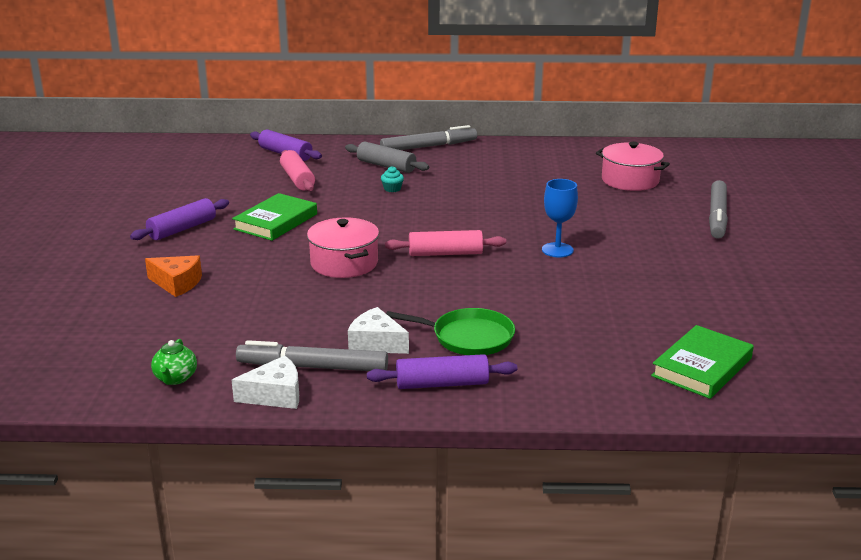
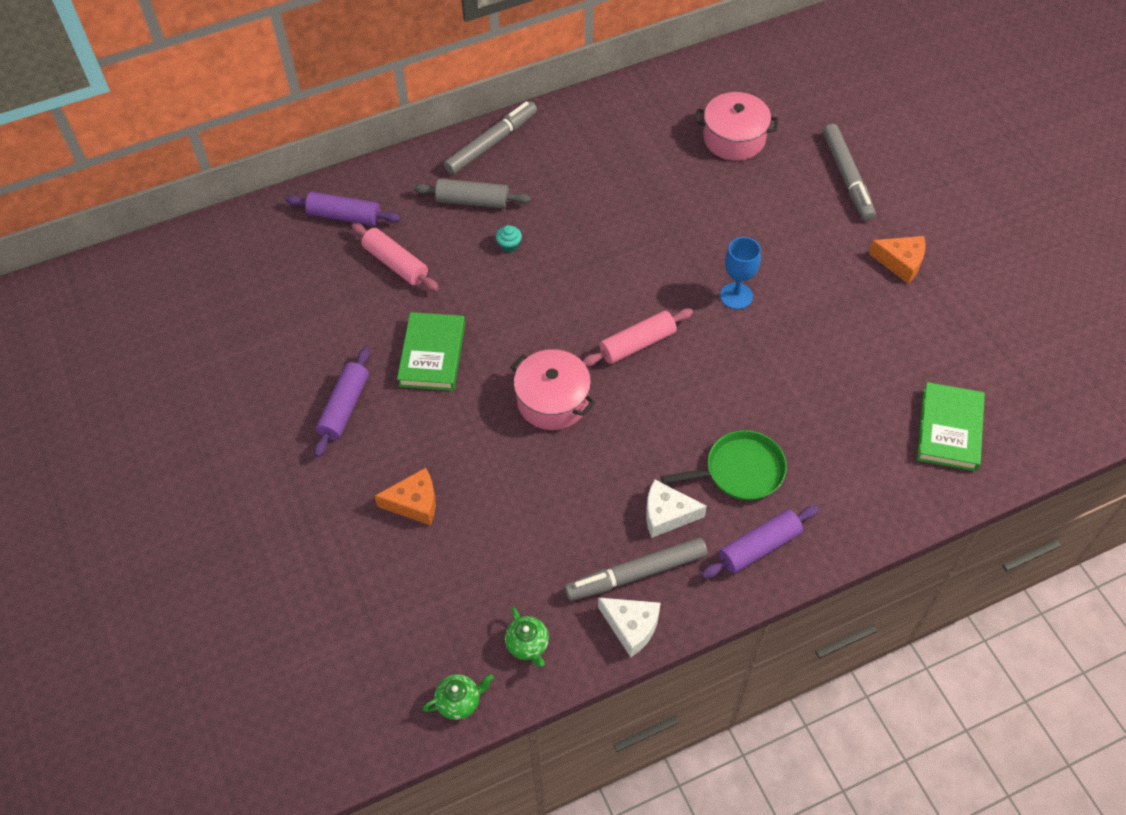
camera: 25 degrees left, 30 degrees up
white cheese [232,355,299,409] -> white cheese turned 75 degrees clockwise [598,598,661,657]
none -> green teapot [423,674,494,720]
none -> orange cheese [869,236,926,284]

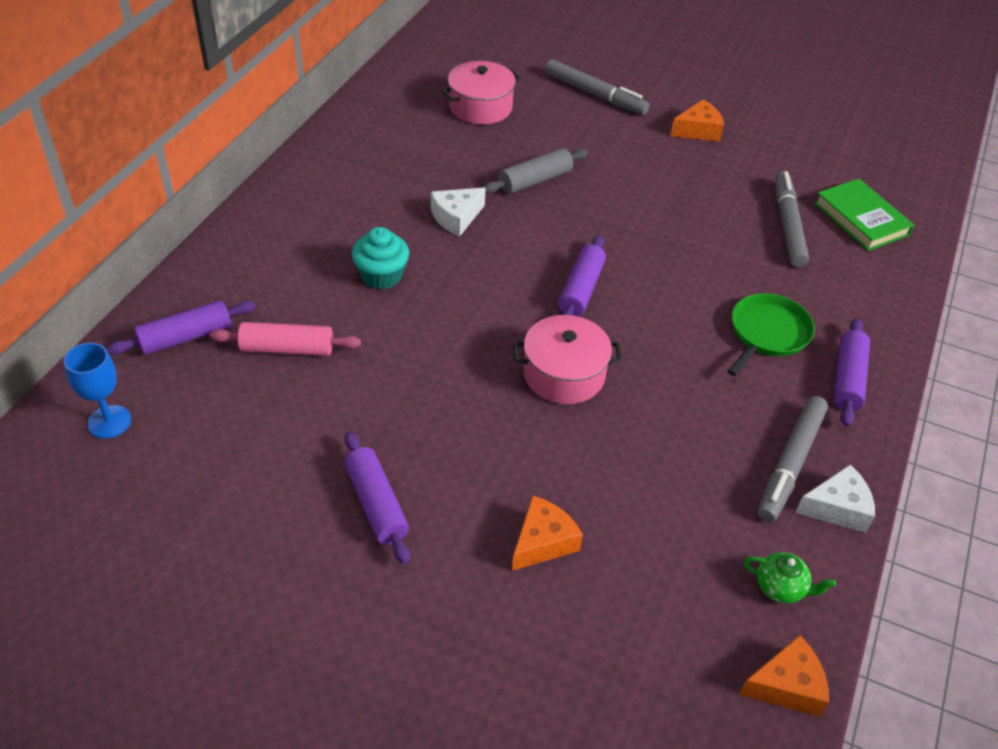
camera: 45 degrees left, 10 degrees down
green book [397,312,465,391] -> none
grey rolling pin [414,179,531,209] -> grey rolling pin moved to [483,148,588,194]
green teapot [423,674,494,720] -> orange cheese [739,635,829,717]
grey marker [444,101,537,175] -> grey marker moved to [775,171,809,267]
turquoise cupcake [496,225,522,252] -> turquoise cupcake [352,227,409,289], size x1.88
pink rolling pin [582,308,693,367] -> purple rolling pin [558,236,606,316]
white cheese [646,479,707,538] -> white cheese moved to [431,188,486,236]
blue goblet [720,237,761,309] -> blue goblet moved to [64,343,131,439]

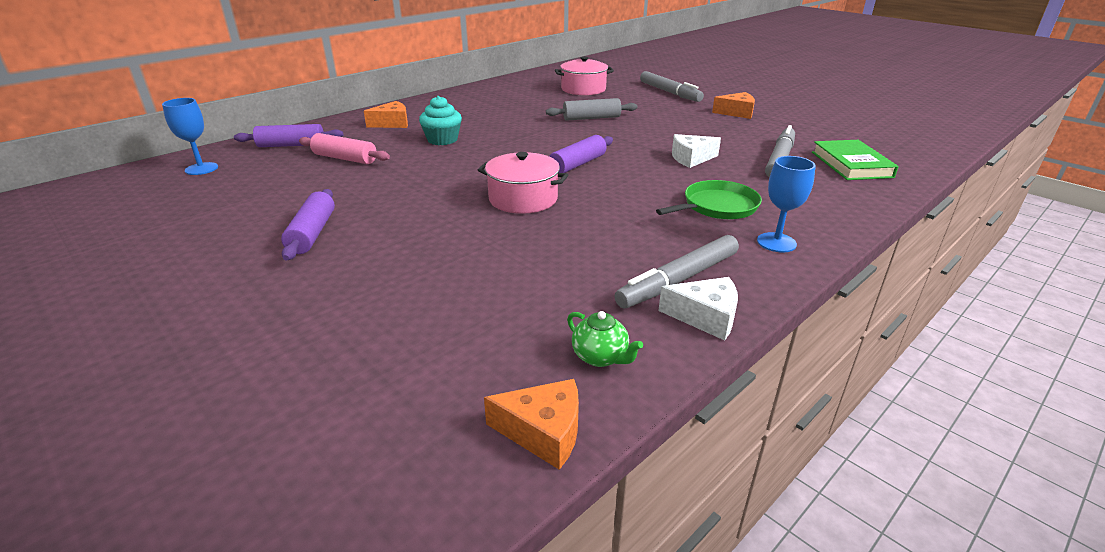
camera: 25 degrees right, 15 degrees down
white cheese [431,188,486,236] -> white cheese moved to [672,134,721,168]
orange cheese [512,495,583,571] -> orange cheese moved to [364,101,408,128]
purple rolling pin [833,318,870,427] -> blue goblet [757,156,816,252]

